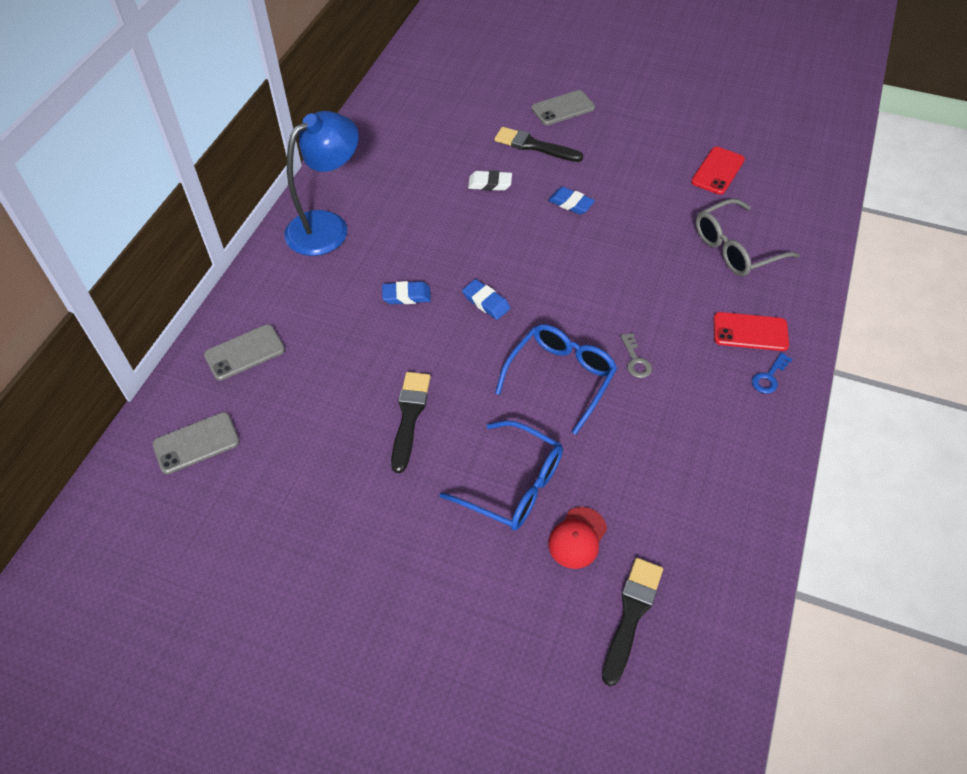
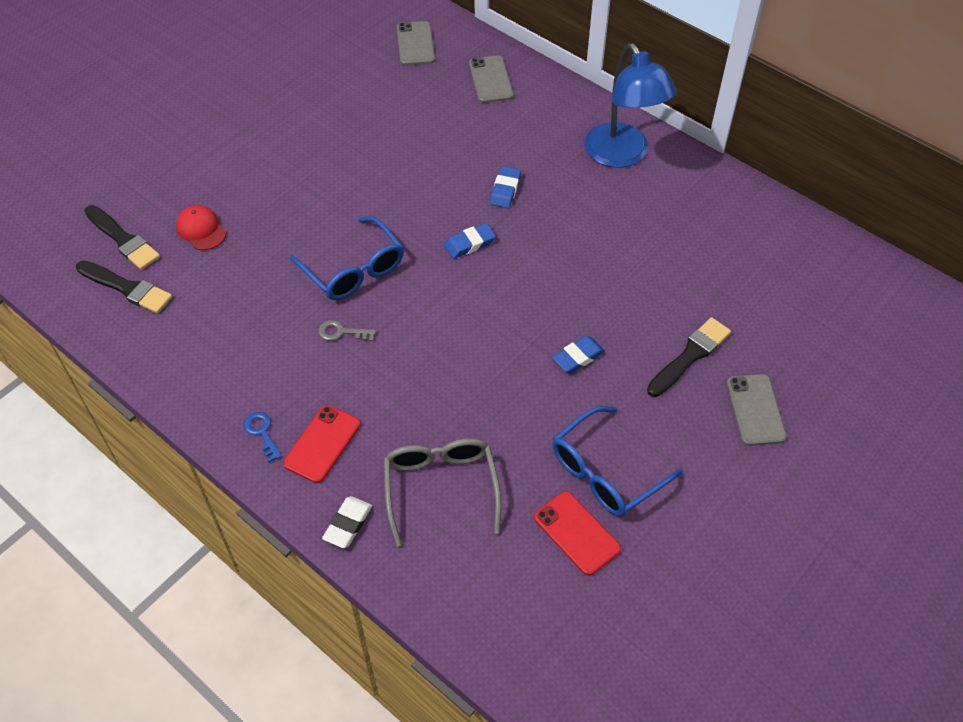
camera: 110 degrees right, 0 degrees up
black brush [391,372,431,473] -> black brush moved to [76,260,172,313]
blue glasses [439,420,563,531] -> blue glasses moved to [552,406,683,517]
white eraser [468,170,512,191] -> white eraser moved to [322,496,372,548]

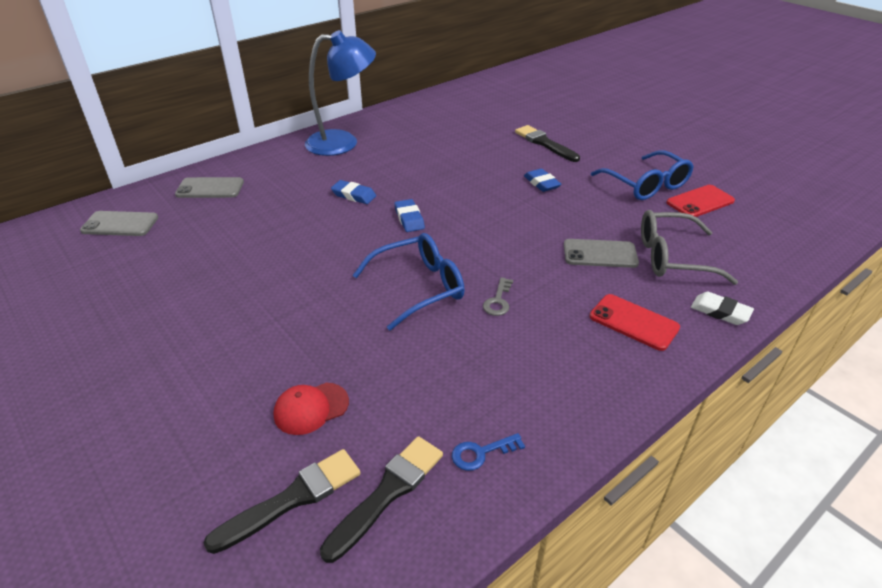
camera: 80 degrees left, 15 degrees down
blue key [243,412,282,462] -> blue key moved to [452,433,525,471]
grey phone [726,374,787,446] -> grey phone moved to [564,239,639,268]

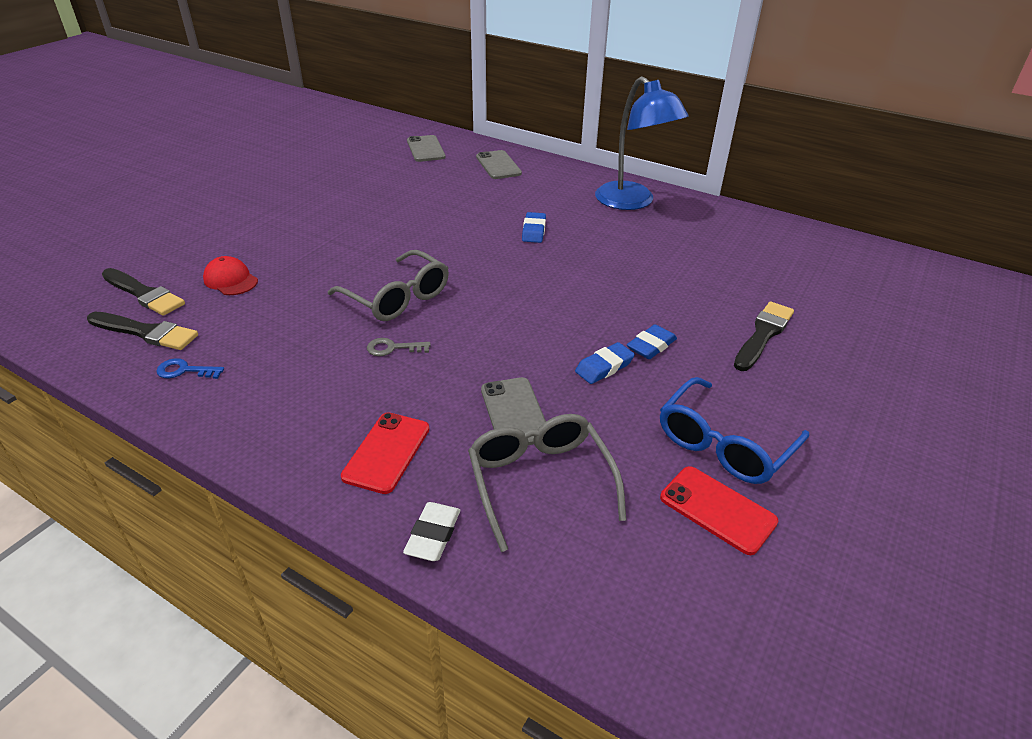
camera: 70 degrees right, 0 degrees up
blue glasses [353,233,465,331] -> grey glasses [328,250,449,321]
blue eraser [394,199,425,232] -> blue eraser moved to [575,342,635,384]
blue key [452,433,525,471] -> blue key turned 45 degrees counterclockwise [156,358,224,379]

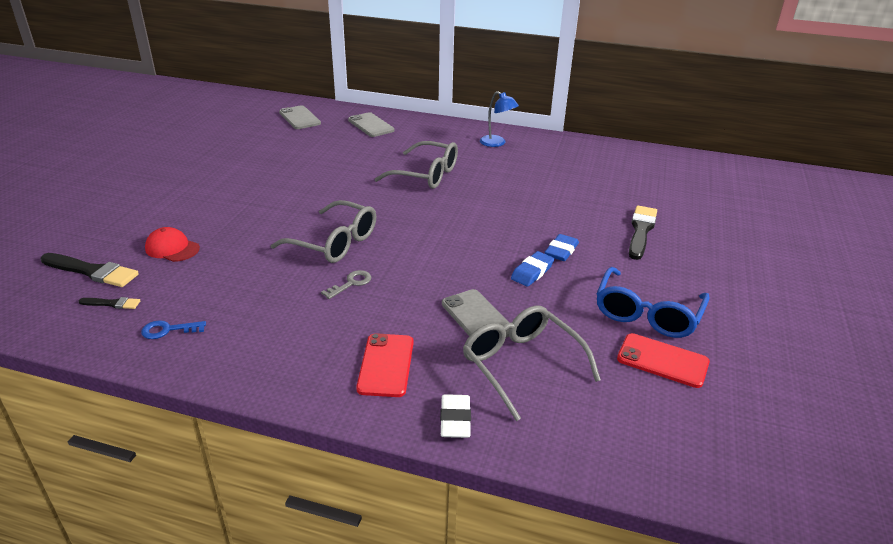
camera: 15 degrees left, 5 degrees down
black brush [87,312,198,350] -> black brush [79,297,140,309], size x0.52
grey key [367,338,431,356] -> grey key turned 150 degrees clockwise [321,270,371,299]
blue eraser [522,212,546,243] -> grey glasses [375,141,458,189]
blue lamp [595,76,689,210] -> blue lamp [480,91,519,147], size x0.52

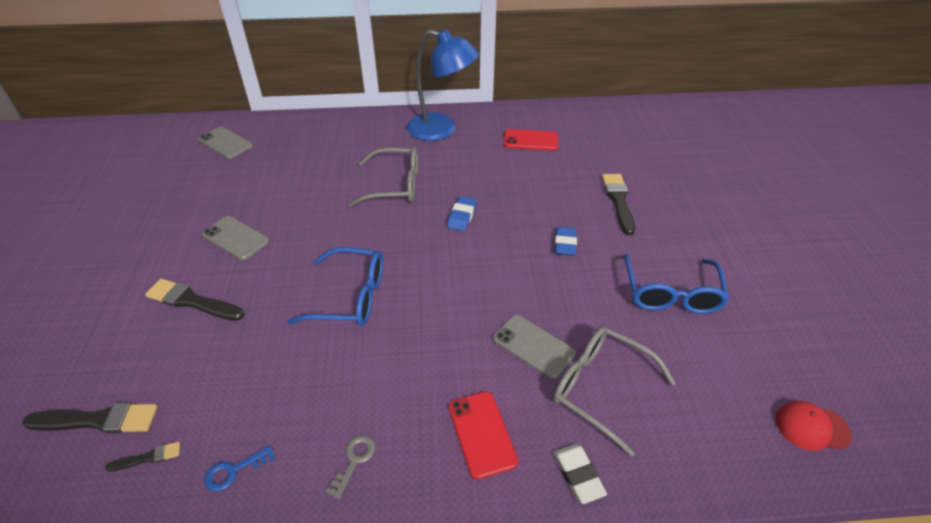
camera: 20 degrees left, 10 degrees up
red cap [145,227,200,262] -> red cap moved to [775,401,852,451]
grey glasses [271,200,376,263] -> blue glasses [287,247,383,326]
grey key [321,270,371,299] -> grey key moved to [325,435,375,499]
grey phone [348,112,395,137] -> grey phone moved to [202,216,269,260]
blue lamp [480,91,519,147] -> blue lamp [407,29,479,141], size x1.92
blue eraser [511,251,554,287] -> blue eraser moved to [447,196,477,231]
red phone [617,333,710,388] -> red phone moved to [504,129,558,151]
none -> black brush [145,279,244,321]

